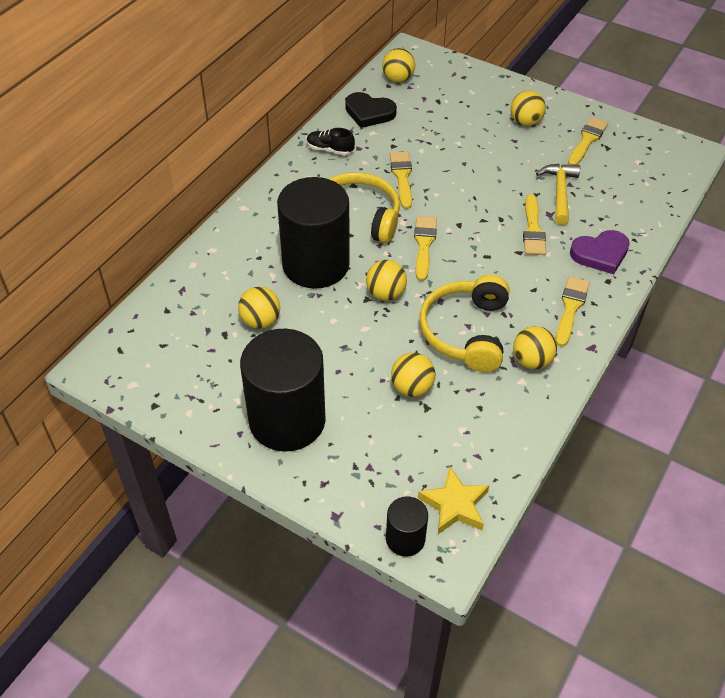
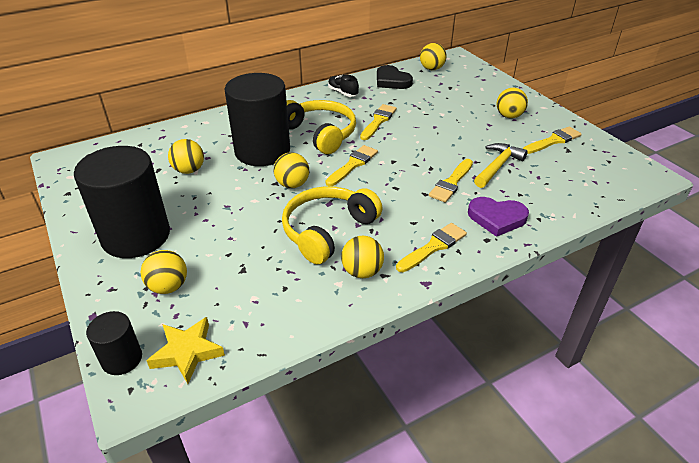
camera: 30 degrees right, 10 degrees down
yellow ball [391,353,435,397] -> yellow ball moved to [140,250,187,294]

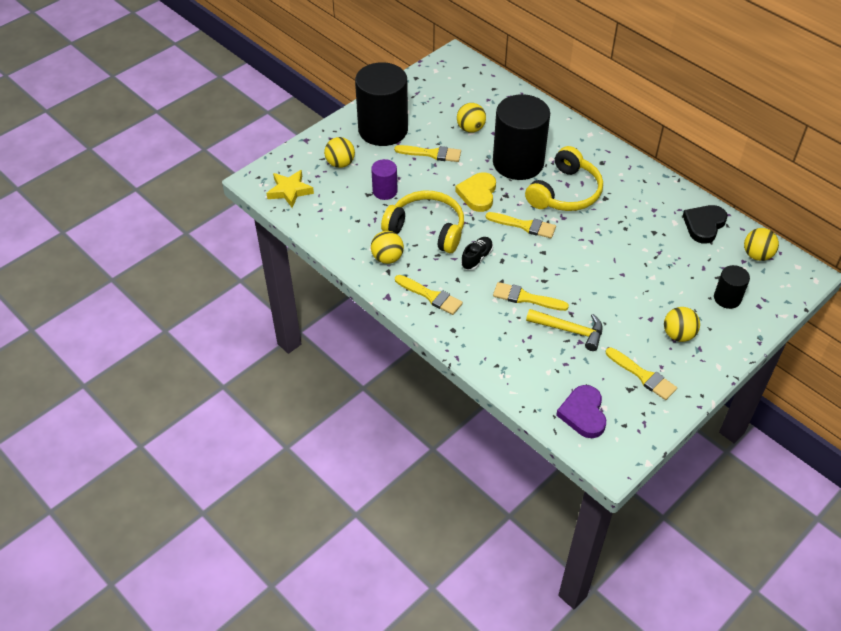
camera: 75 degrees right, 10 degrees up
black cylinder [86,311,142,375] -> black cylinder moved to [714,265,750,309]
yellow ball [274,152,309,188] -> yellow heart [455,172,496,212]
black shoe [328,75,359,97] -> black shoe moved to [461,237,493,270]
yellow brush [360,104,397,140] -> yellow brush moved to [394,145,461,162]
purple heart [468,197,529,237] -> purple heart moved to [556,385,606,438]
none -> purple cylinder [371,159,398,200]

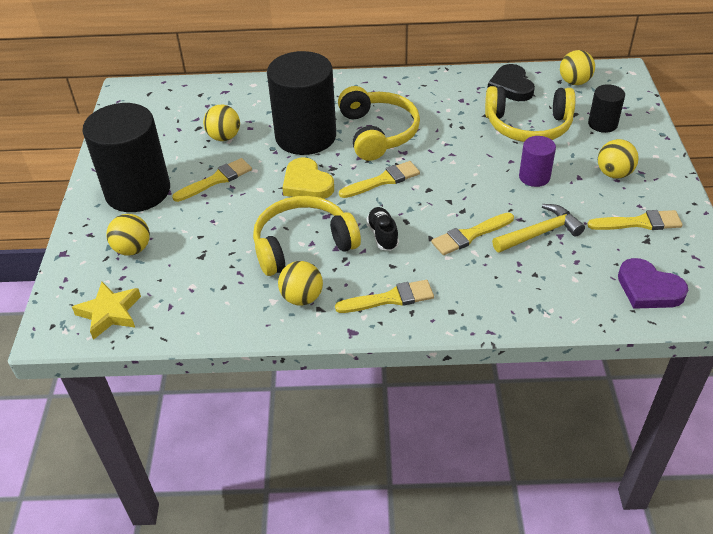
camera: 45 degrees left, 5 degrees down
purple cylinder [371,159,398,200] -> purple cylinder moved to [519,136,556,187]
none -> yellow headphones [485,86,576,142]

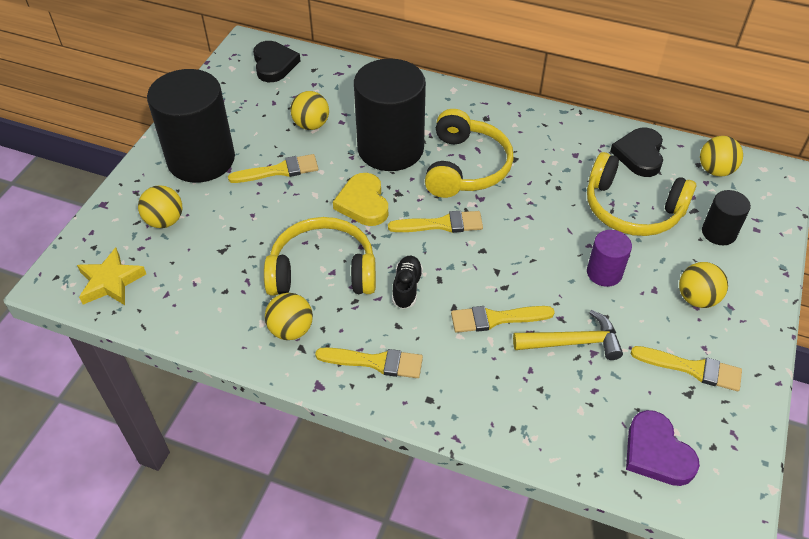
camera: 20 degrees right, 5 degrees up
none -> black heart [253,41,300,82]

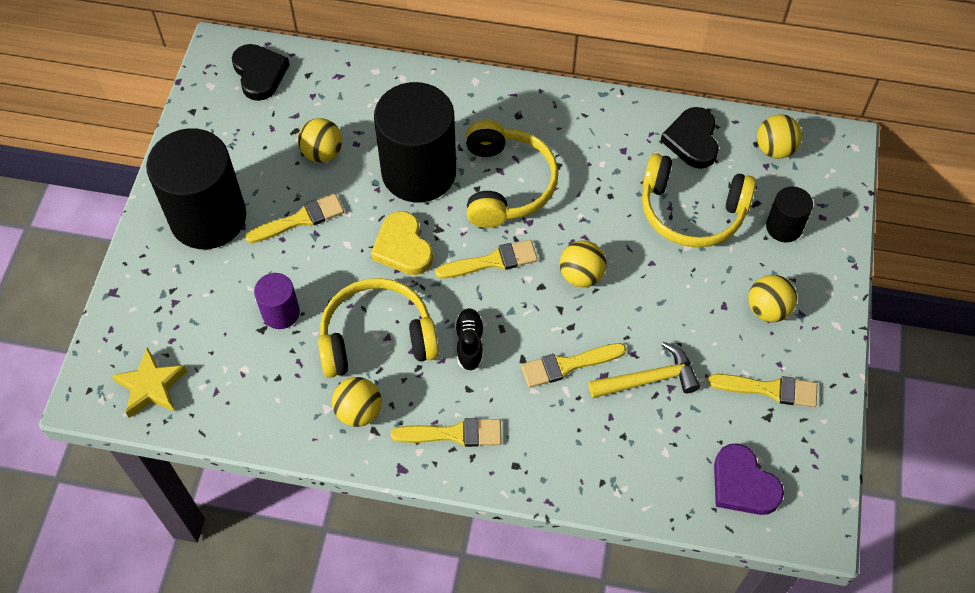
camera: 10 degrees left, 10 degrees up
yellow ball [138,185,182,228] -> yellow ball moved to [560,240,607,287]
purple cylinder [587,230,632,287] -> purple cylinder moved to [254,273,300,329]

